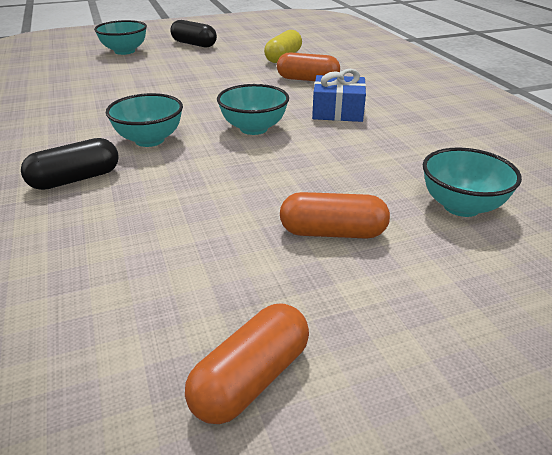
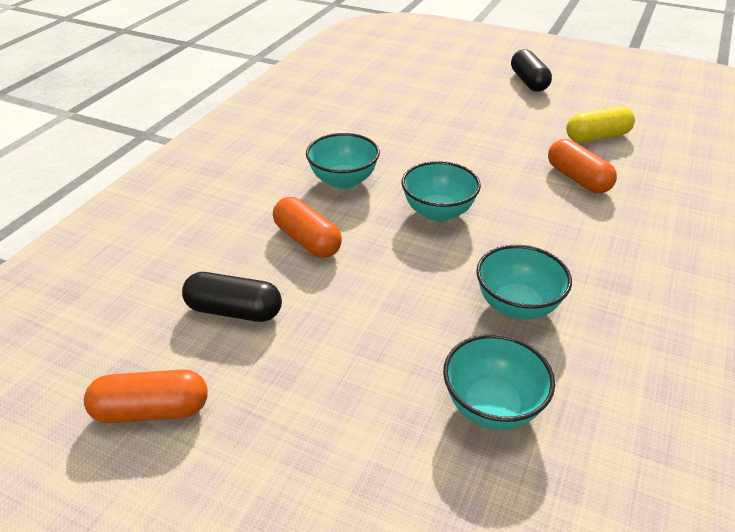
camera: 45 degrees right, 5 degrees up
black capsule [21,138,119,190] -> black capsule moved to [182,272,282,322]
turquoise bowl [94,20,147,55] -> turquoise bowl moved to [476,245,572,319]
orange capsule [280,192,390,239] -> orange capsule moved to [273,197,342,258]
blue gift [312,69,366,122] -> none

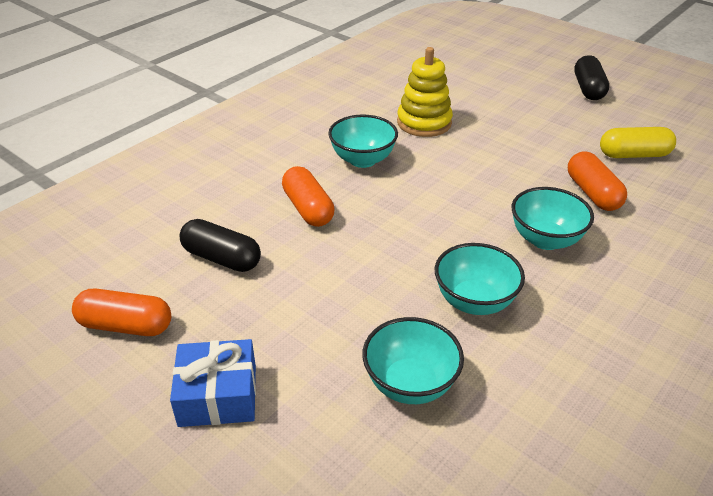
camera: 15 degrees right, 0 degrees up
turquoise bowl [401,161,481,222] -> turquoise bowl moved to [512,187,594,250]
none -> blue gift [170,339,256,427]
none -> yellow stacking toy [397,47,453,137]

